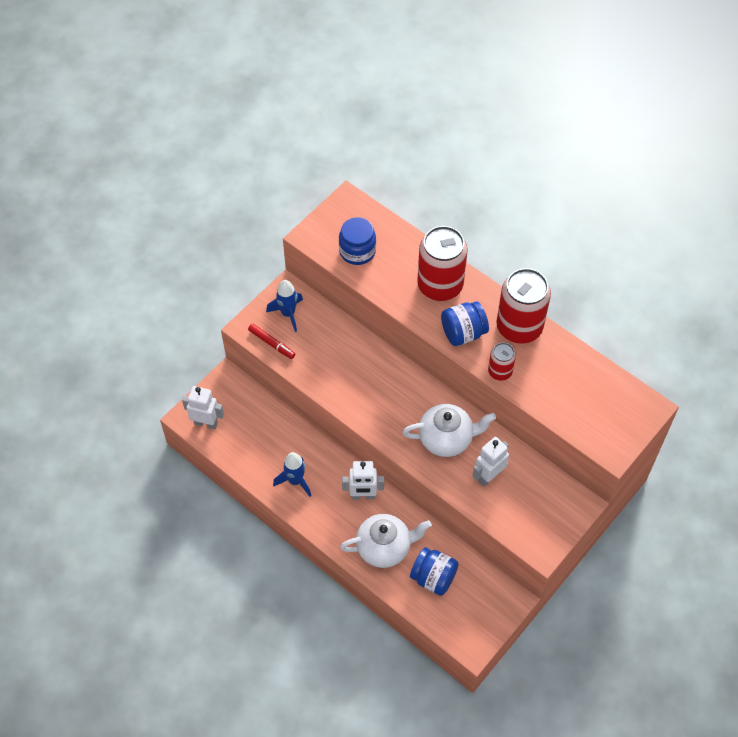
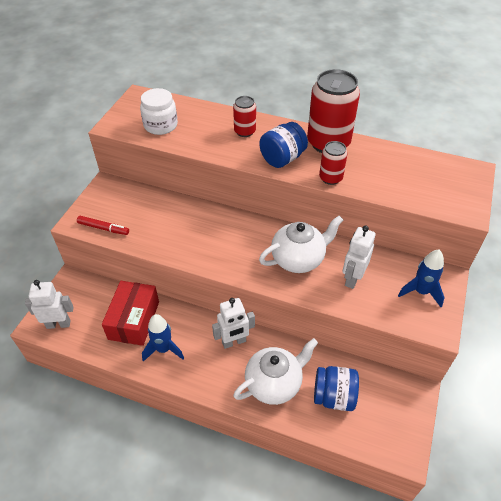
camera: 20 degrees left, 10 degrees down
blue rocket [266,280,303,332] -> blue rocket moved to [398,250,445,307]
blue jar [339,217,376,265] -> white jar [140,88,178,135]
red can [417,226,468,301] -> red can [233,96,256,137], size x0.51
none -> red box [102,281,159,346]

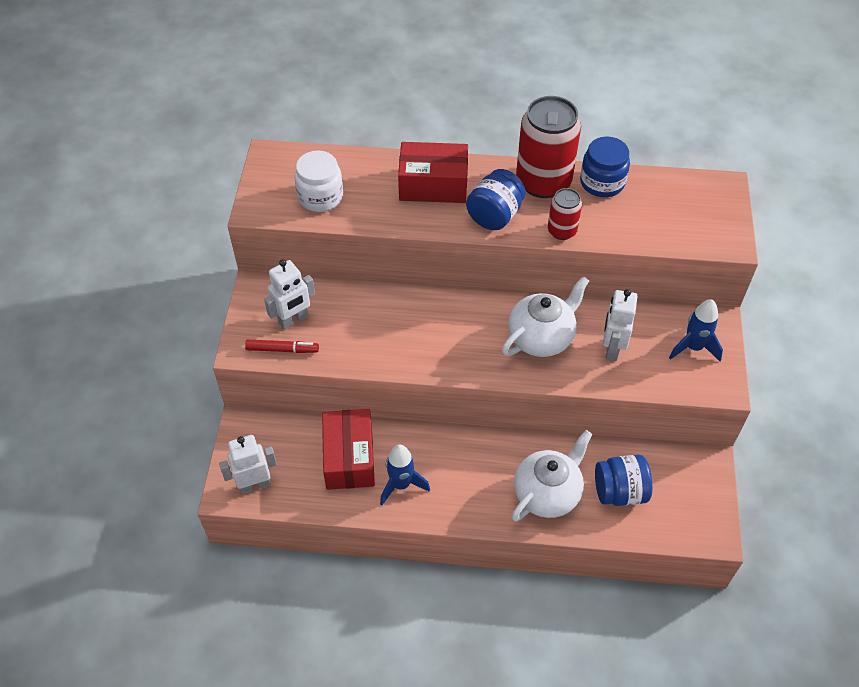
camera: 15 degrees left, 5 degrees up
white robot [212,298,255,349] -> white robot moved to [264,259,315,330]
red can [233,96,256,137] -> red box [398,142,468,203]
none -> blue jar [580,137,630,197]

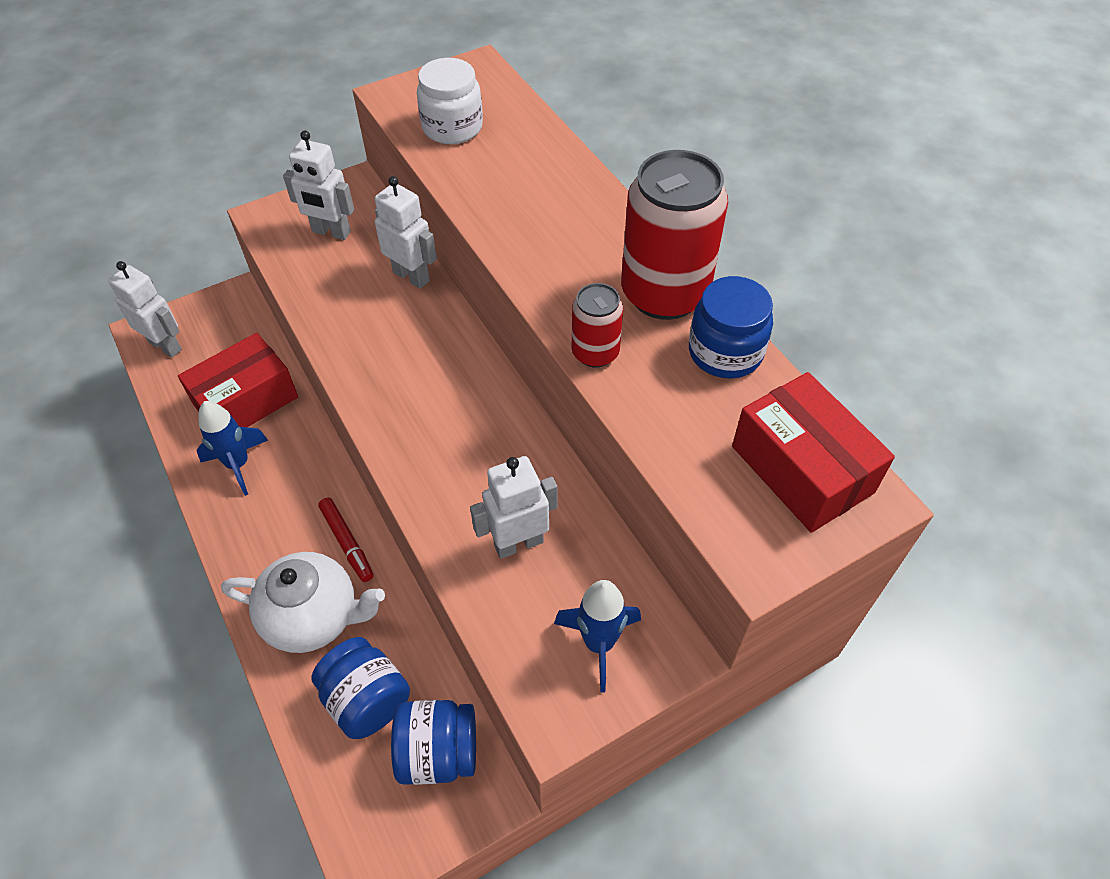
camera: 55 degrees right, 0 degrees up
red marker [245,340,319,353] -> red marker moved to [318,498,374,582]
red box [398,142,468,203] -> red box moved to [732,372,895,533]
blue jar [466,169,526,230] -> blue jar moved to [391,700,476,785]
white teapot [502,276,589,357] -> none
none -> white robot [375,176,437,289]

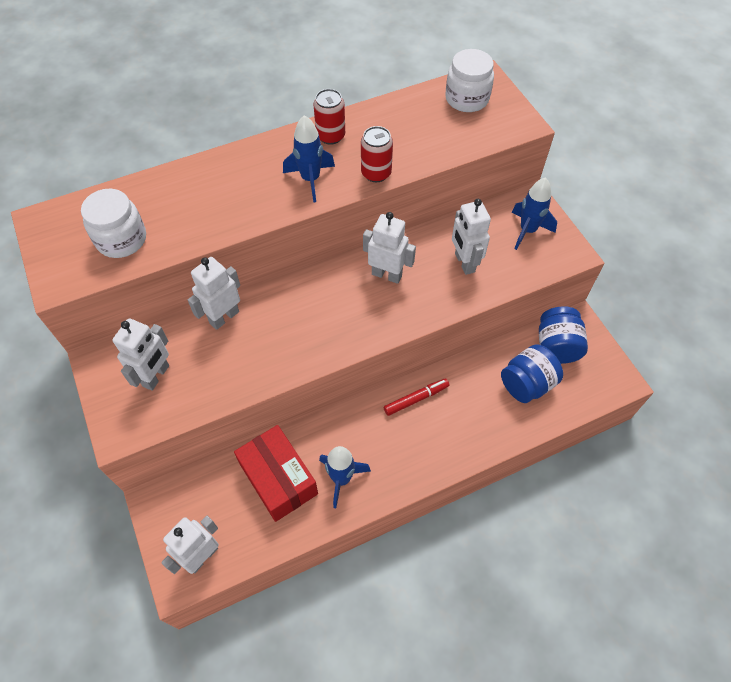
camera: 85 degrees left, 5 degrees up
white teapot [221,552,385,653] -> none
red can [621,150,728,320] -> red can [313,89,345,145], size x0.51
blue jar [689,276,773,378] -> none
red box [732,372,895,533] -> white jar [445,49,494,112]
none -> blue rocket [283,115,335,203]
none -> white robot [363,212,416,284]

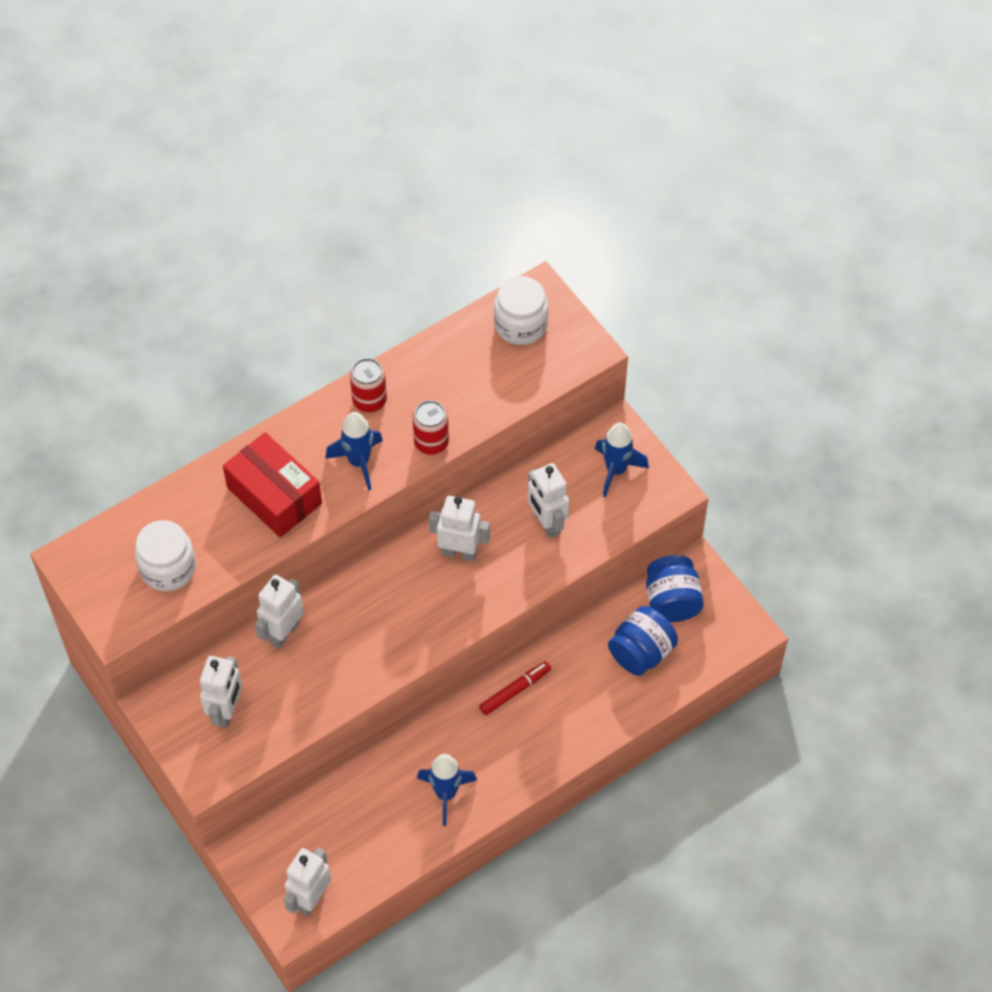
camera: 10 degrees left, 0 degrees up
red box [234,425,318,522] -> red box moved to [223,432,322,537]

